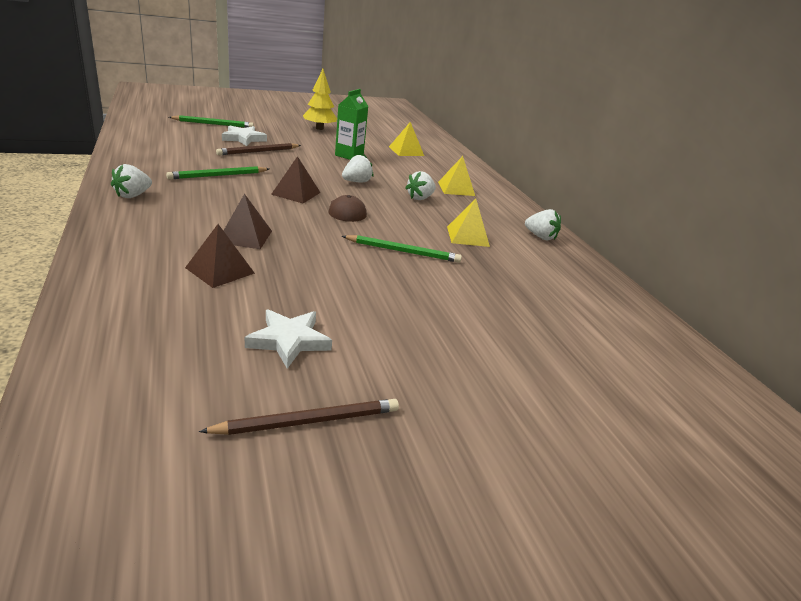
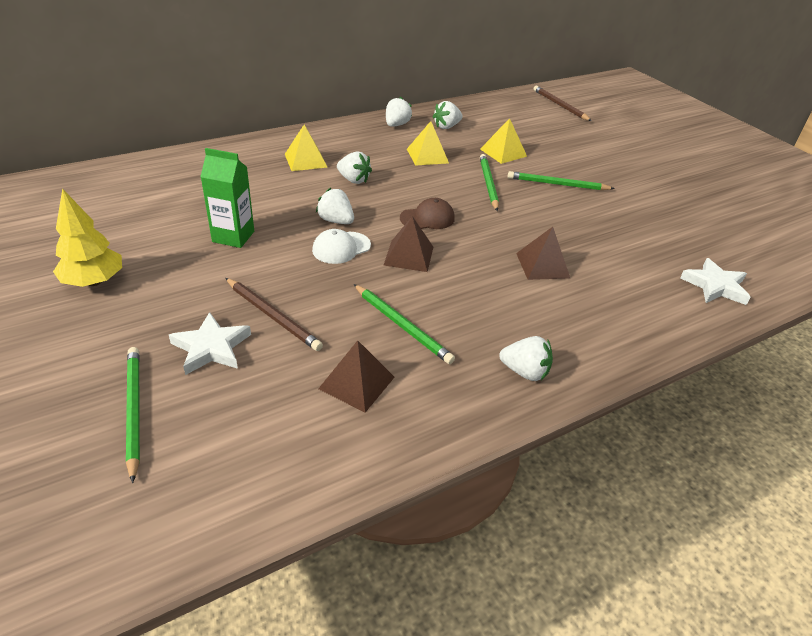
camera: 100 degrees left, 10 degrees up
brown pyramid [185,224,255,288] -> brown pyramid moved to [318,340,395,413]
brown pencil [199,399,399,435] -> brown pencil moved to [533,86,592,121]
white star [245,309,332,369] -> white star moved to [680,258,751,305]
yellow pyramid [389,122,424,156] -> yellow pyramid moved to [480,118,527,164]
none -> white cap [312,229,371,264]
none -> white strawberry [433,101,463,129]
none -> green pencil [508,171,615,190]

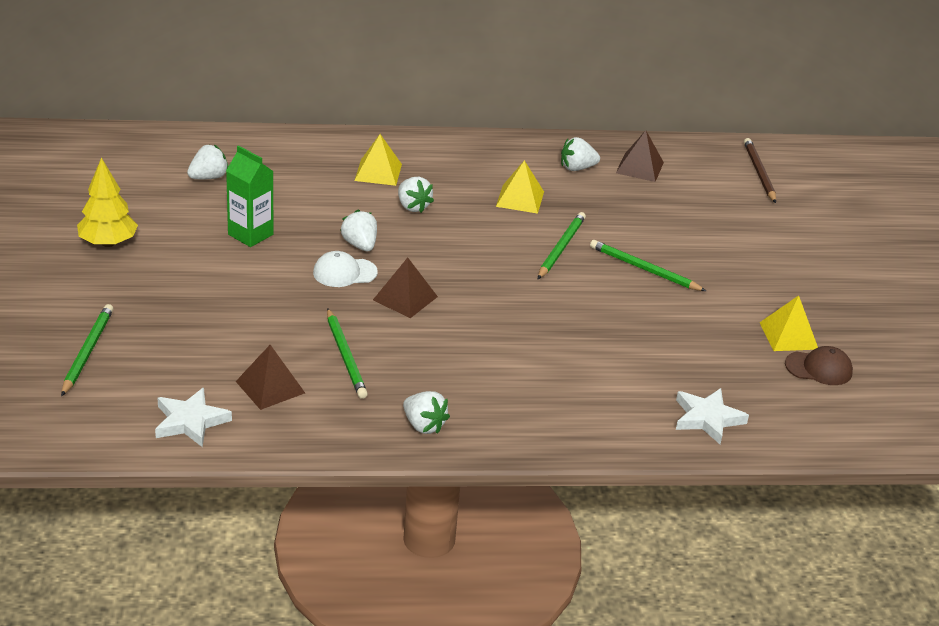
camera: 25 degrees right, 5 degrees down
white star [169,312,251,375] -> white star moved to [155,388,232,447]
brown pencil [226,278,323,351] -> none
white strawberry [386,97,412,127] -> white strawberry moved to [187,145,228,179]
brown cap [400,198,455,229] -> brown cap moved to [785,346,853,385]
yellow pyramid [480,118,527,164] -> yellow pyramid moved to [759,295,818,351]
brown pyramid [516,227,570,280] -> brown pyramid moved to [616,130,664,182]

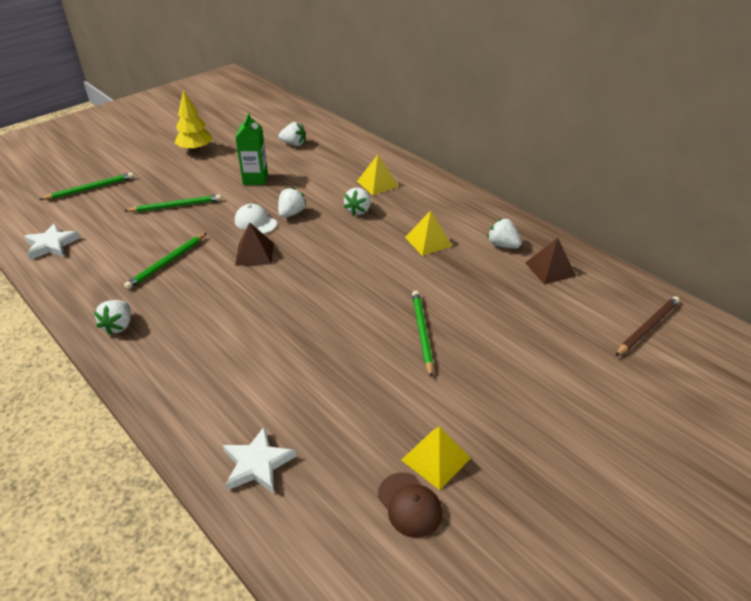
camera: 55 degrees right, 5 degrees up
brown pyramid [236,345,305,410] -> none
green pencil [538,212,586,279] -> green pencil moved to [124,194,222,212]

